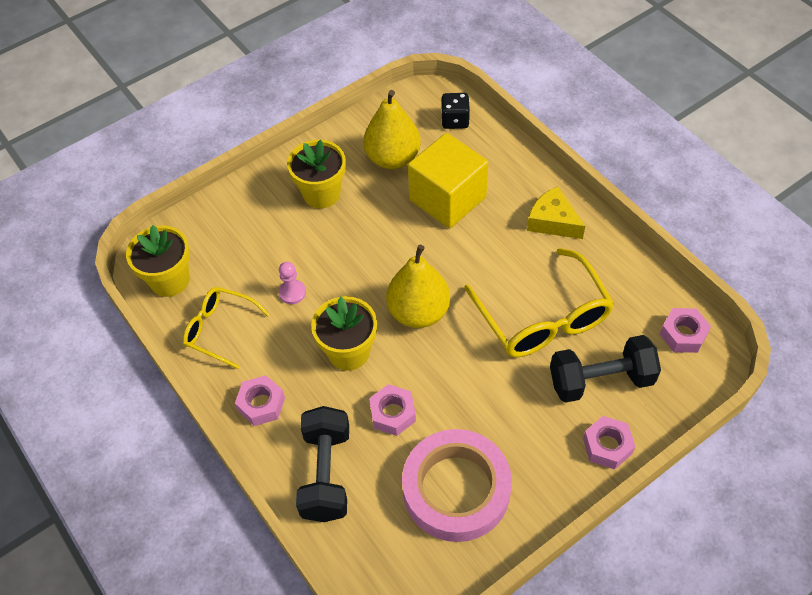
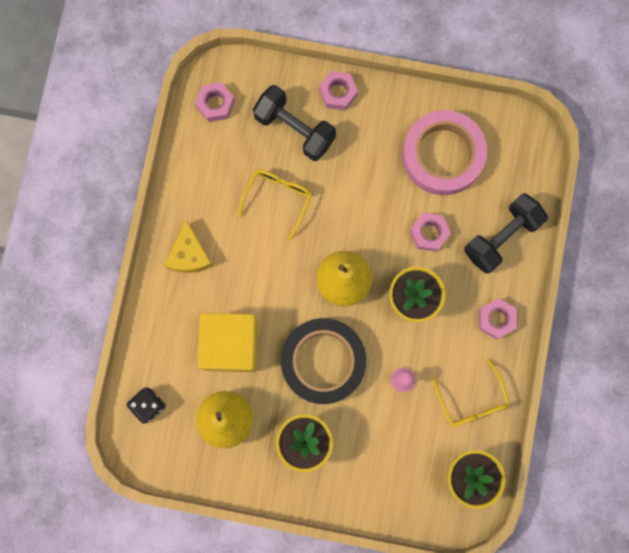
camera: 135 degrees left, 25 degrees up
yellow glasses [464,248,614,357] -> yellow glasses [238,169,312,240], size x0.60
none -> black tape [281,318,366,404]

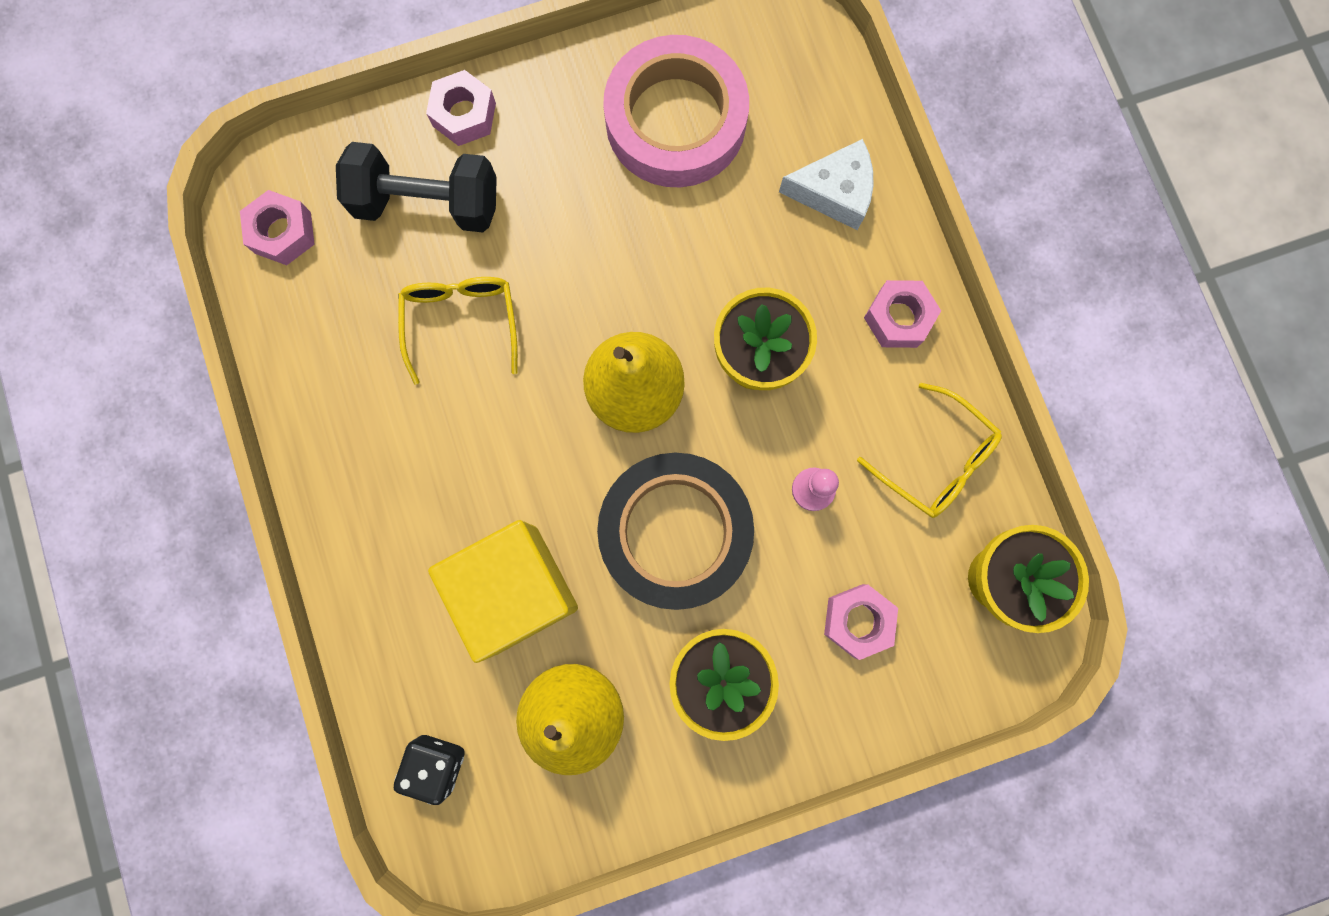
camera: 30 degrees left, 0 degrees up
yellow cheese [164,220,213,273] -> none
pink nut [410,213,451,252] -> pink nut moved to [824,584,898,660]
black dumbbell [464,193,548,274] -> white cheese [779,139,874,230]

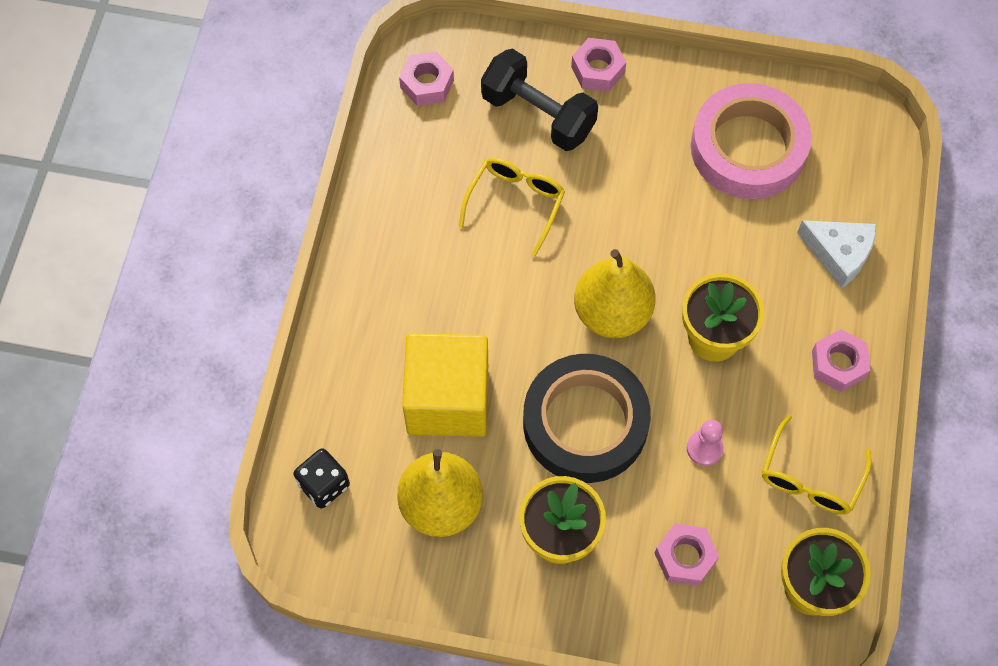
camera: 30 degrees right, 15 degrees down
yellow glasses [857,383,1002,518] -> yellow glasses turned 45 degrees clockwise [762,415,872,515]

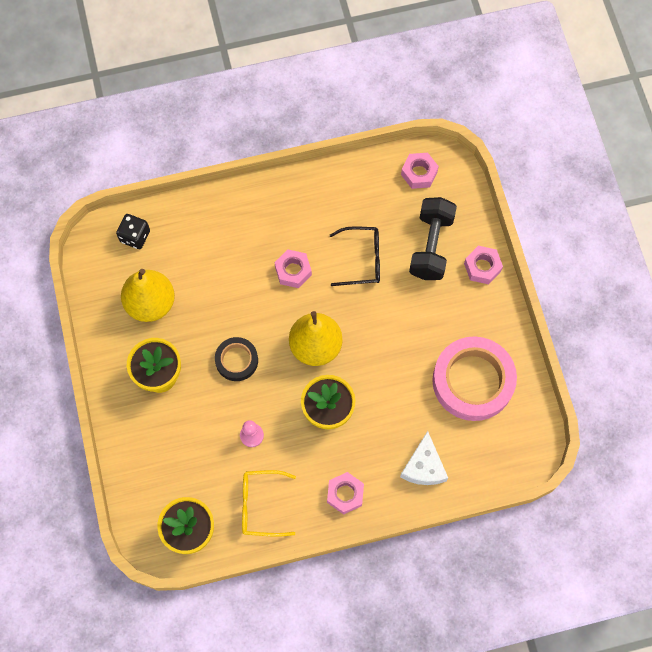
camera: 65 degrees right, 5 degrees up
yellow cube [402,333,488,437] -> none
yellow glasses [459,158,565,257] -> black glasses [330,226,380,286]
black tape [523,354,651,483] -> black tape [215,337,258,381], size x0.53
pink nut [655,523,719,586] -> pink nut moved to [274,249,312,288]

